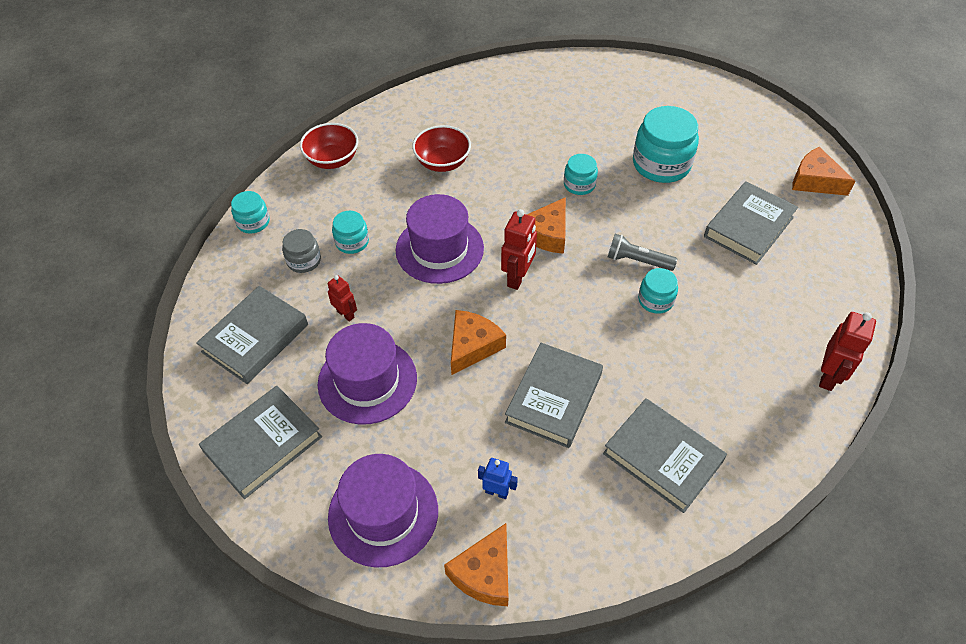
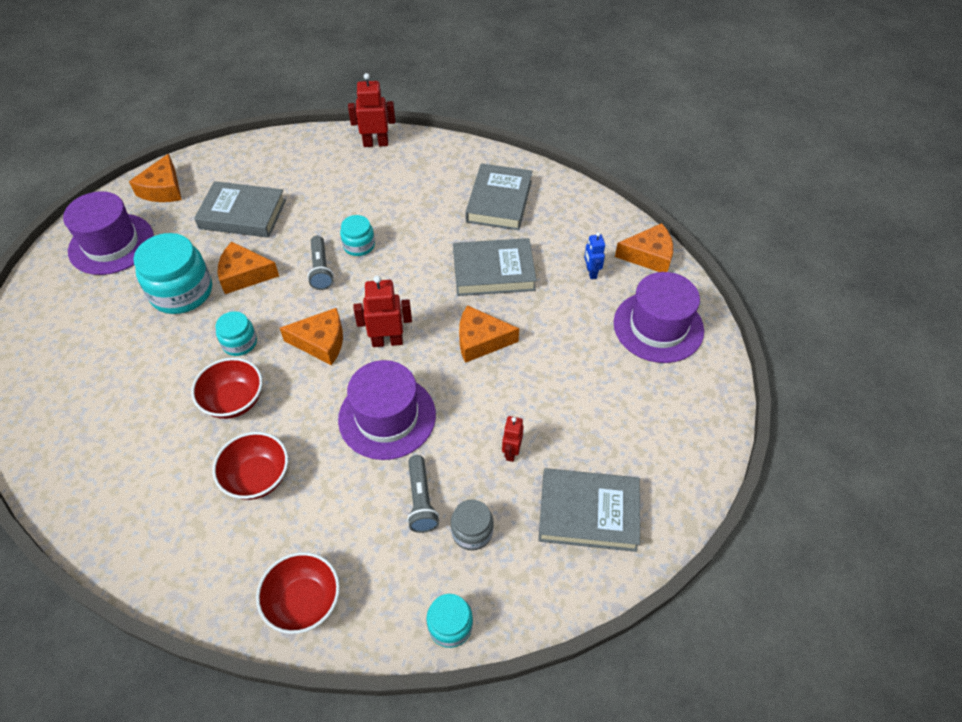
camera: 120 degrees left, 0 degrees up
grey book [199,386,322,499] -> none
purple hat [318,323,417,425] -> purple hat moved to [63,191,154,275]
turquoise jar [332,211,369,254] -> grey flashlight [407,455,439,533]
none -> red bowl [191,358,262,419]
none -> orange cheese [217,242,279,294]

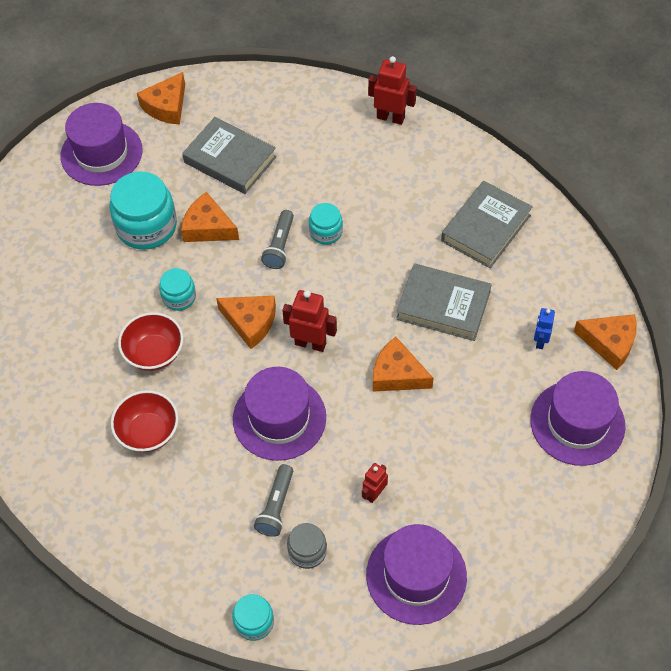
camera: 25 degrees right, 5 degrees up
red bowl [256,552,340,634] -> none
grey book [538,468,640,552] -> purple hat [366,524,467,625]

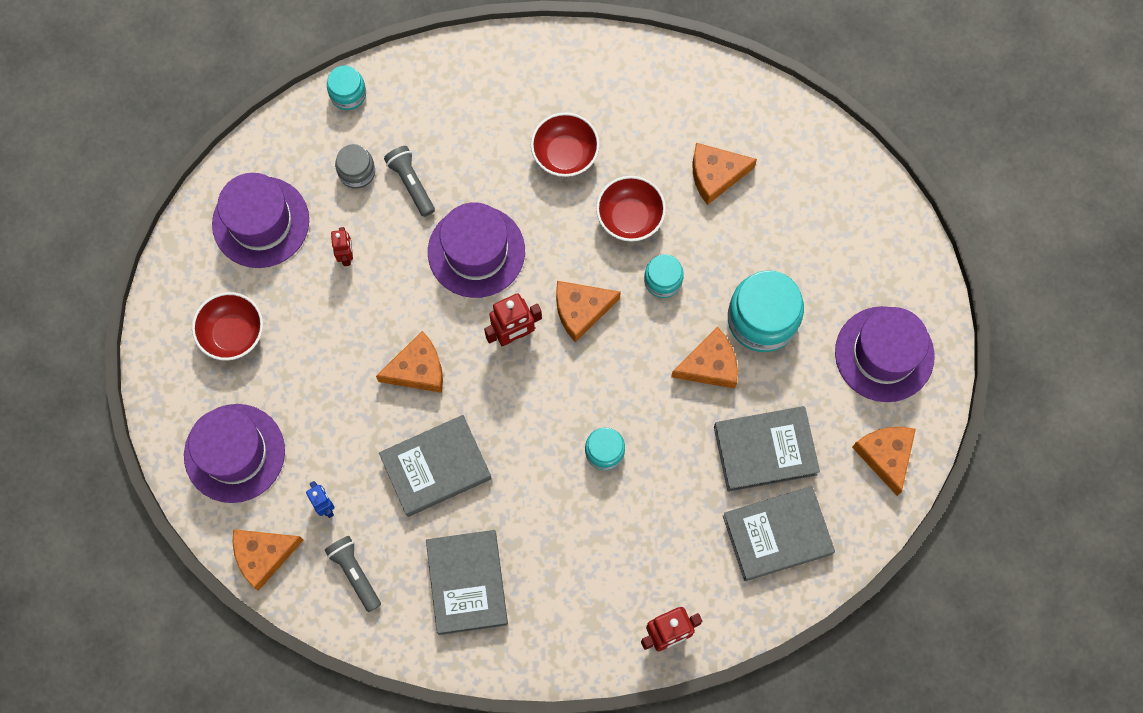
camera: 135 degrees right, 15 degrees up
grey flashlight [261,210,294,269] -> grey flashlight moved to [324,536,381,612]
none -> red bowl [192,292,263,361]
none -> orange cheese [692,143,757,205]
none -> grey book [723,486,835,581]

